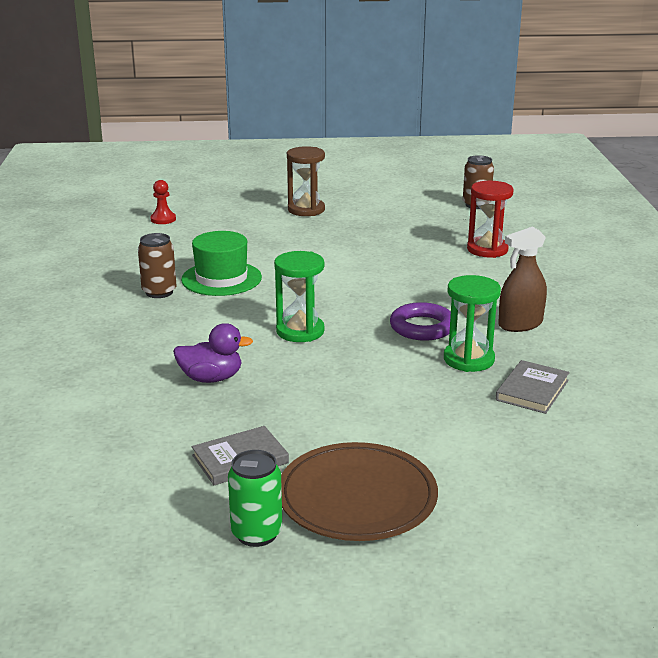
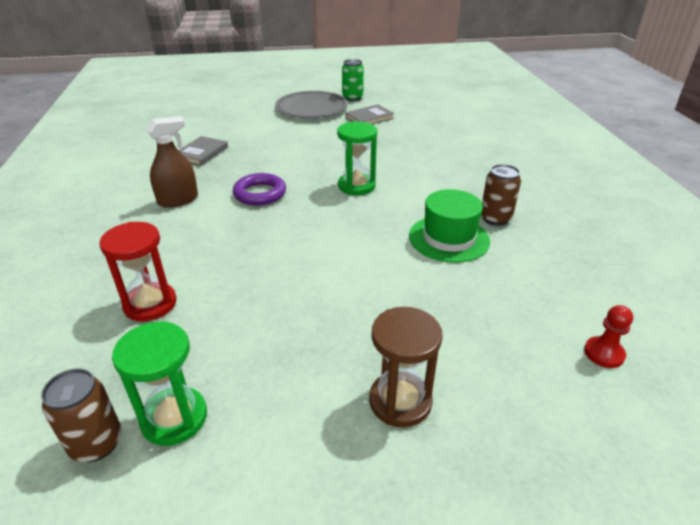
camera: 175 degrees right, 10 degrees up
purple duck [173,323,253,383] -> none
brown plate [281,442,438,541] -> grey plate [275,91,347,118]
green hourglass [444,275,501,372] -> green hourglass moved to [112,321,207,446]

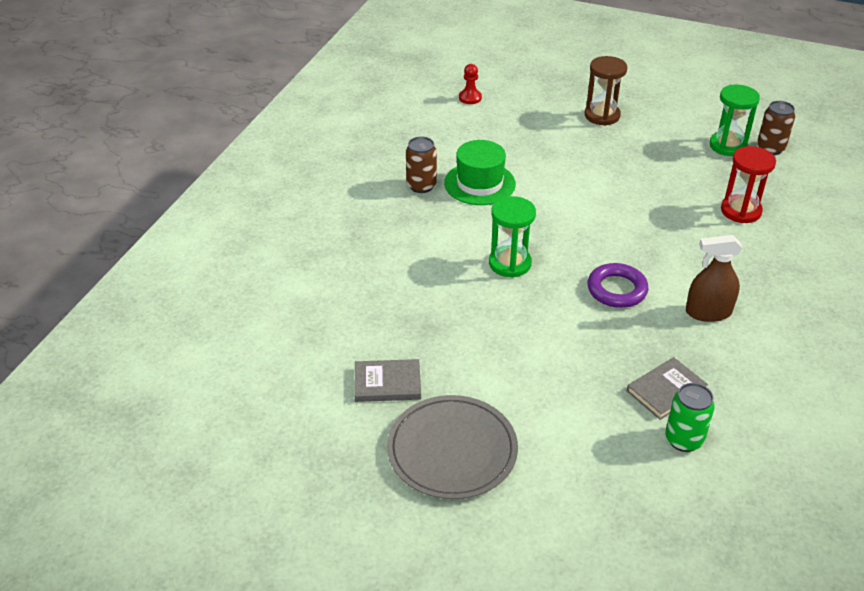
camera: 150 degrees left, 5 degrees up
green can [342,59,364,101] -> green can moved to [665,383,715,452]

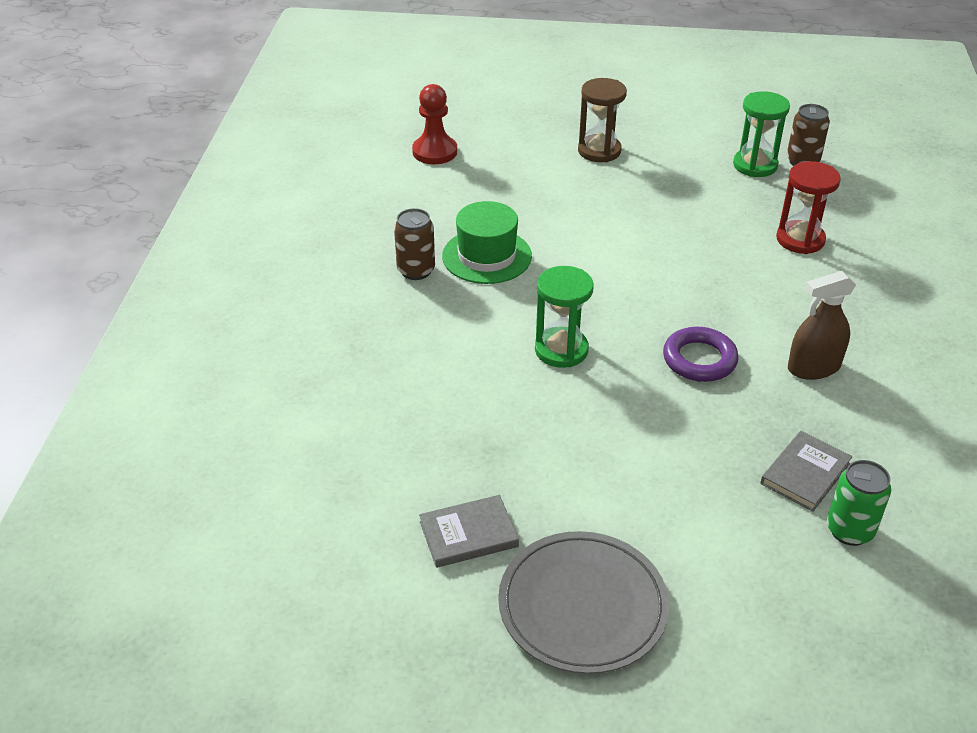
camera: 15 degrees left, 0 degrees up
red pawn [459,64,482,104] -> red pawn [412,84,457,164], size x1.57

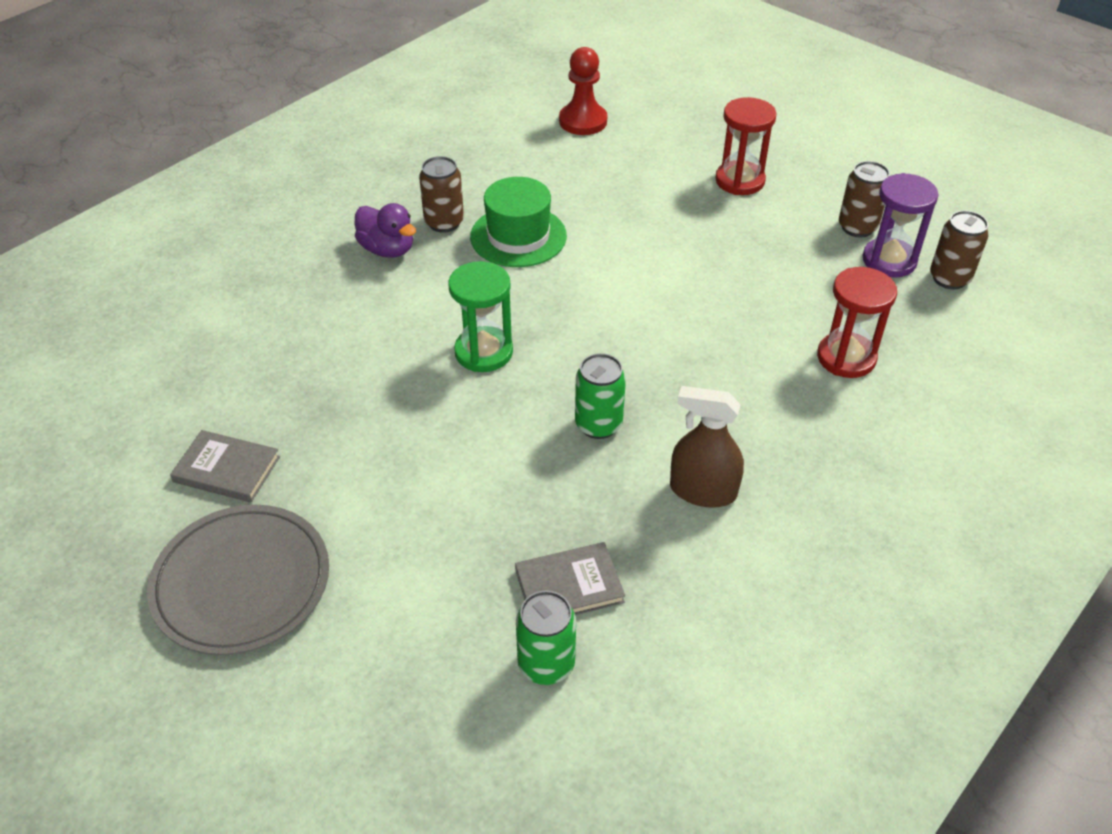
camera: 35 degrees right, 5 degrees up
brown hourglass [578,78,627,162] -> red hourglass [715,97,777,195]
purple ring [663,327,739,382] -> green can [575,353,626,439]
green hourglass [733,91,790,177] -> purple hourglass [862,173,938,278]
none -> purple duck [355,203,416,258]
none -> brown can [839,161,890,237]

